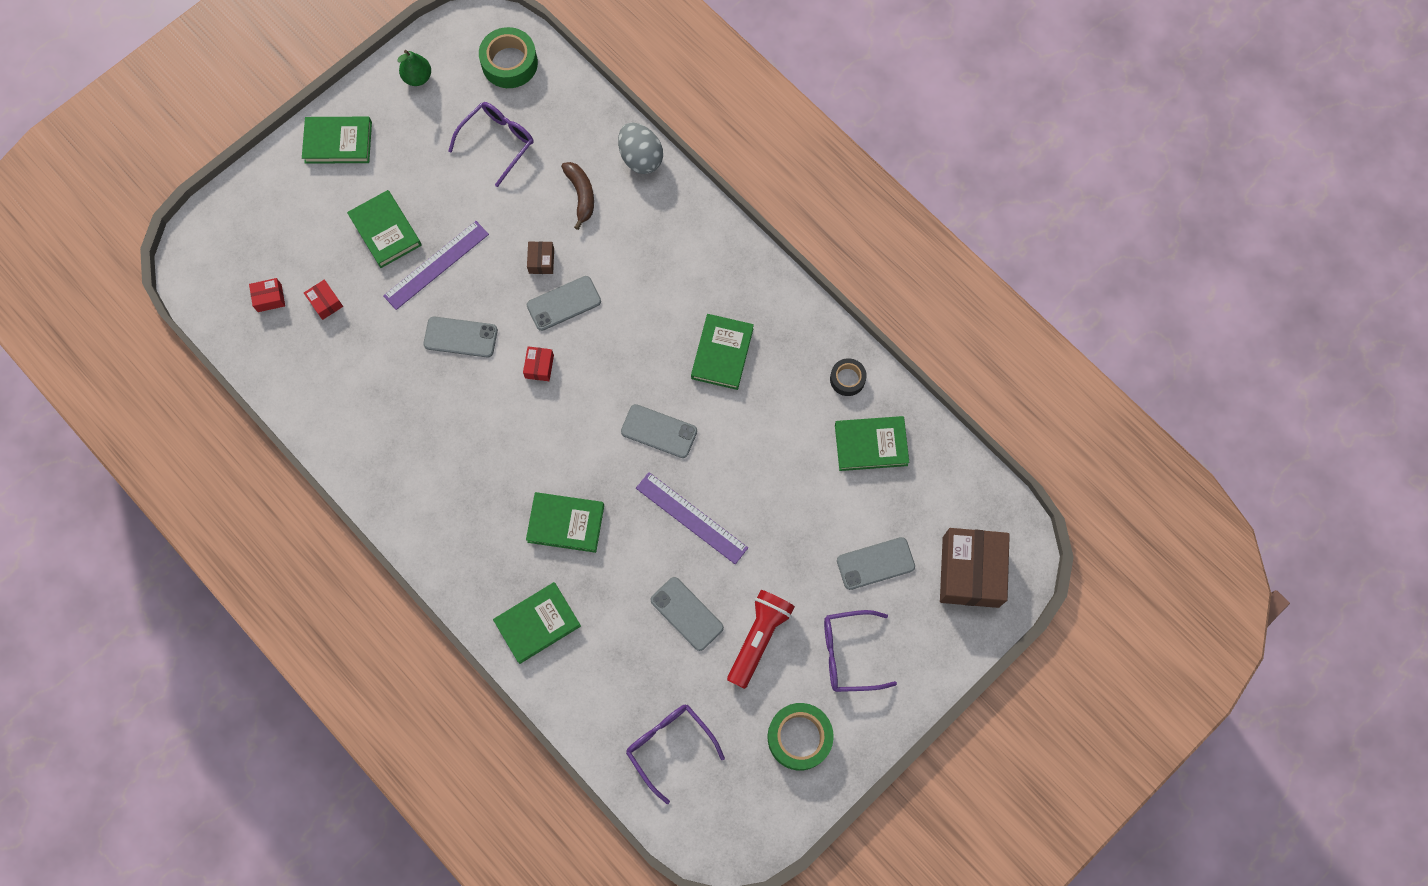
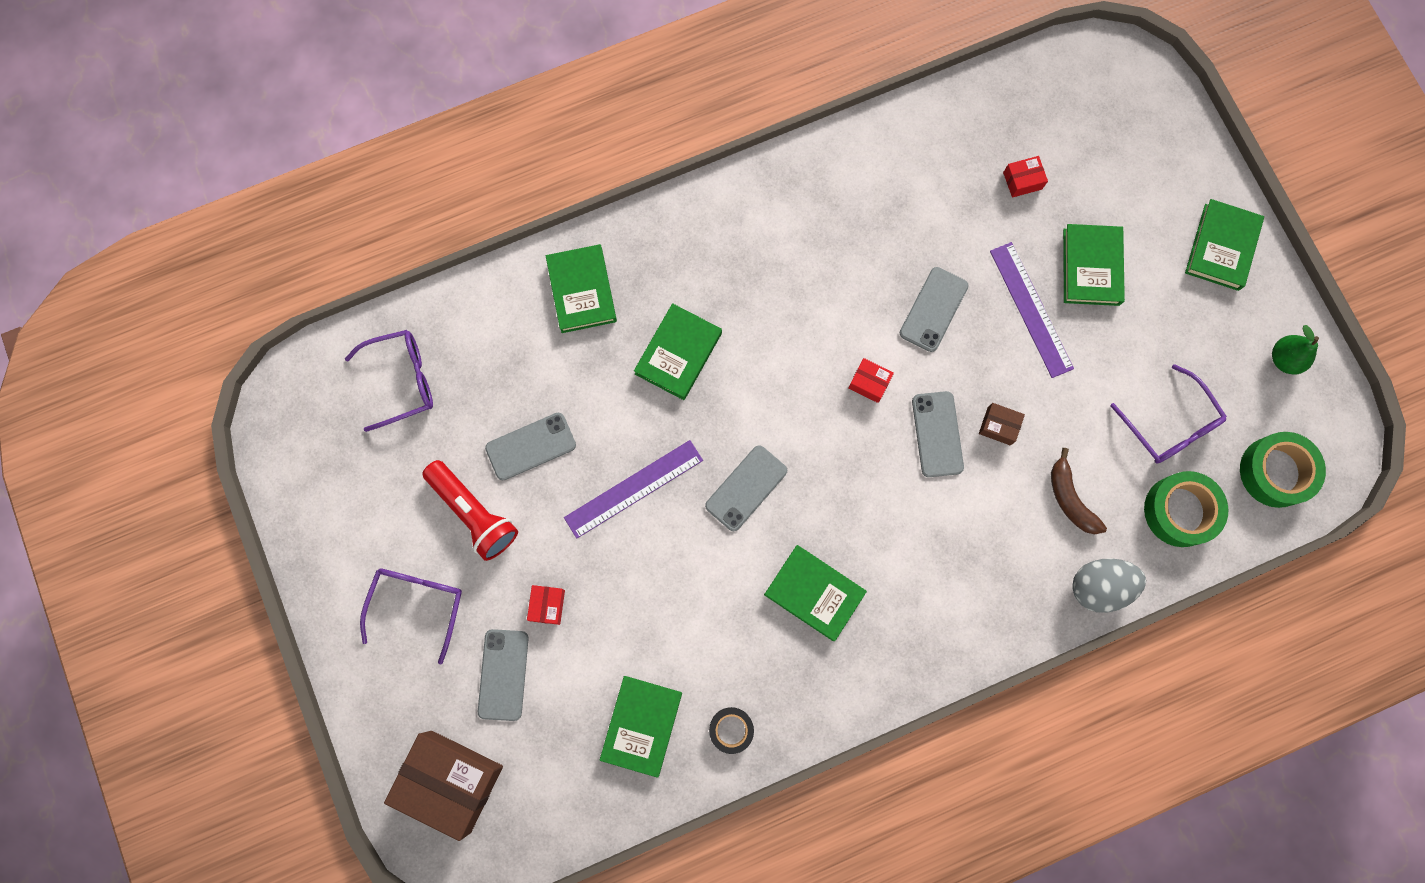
camera: 110 degrees right, 5 degrees up
red box [249,278,285,312] -> red box moved to [527,585,565,625]
green book [347,190,422,268] -> green book turned 75 degrees counterclockwise [1063,224,1125,306]
brown banana [561,162,594,230] -> brown banana turned 60 degrees clockwise [1051,448,1107,534]
green tape [768,703,834,771] -> green tape moved to [1144,471,1228,547]

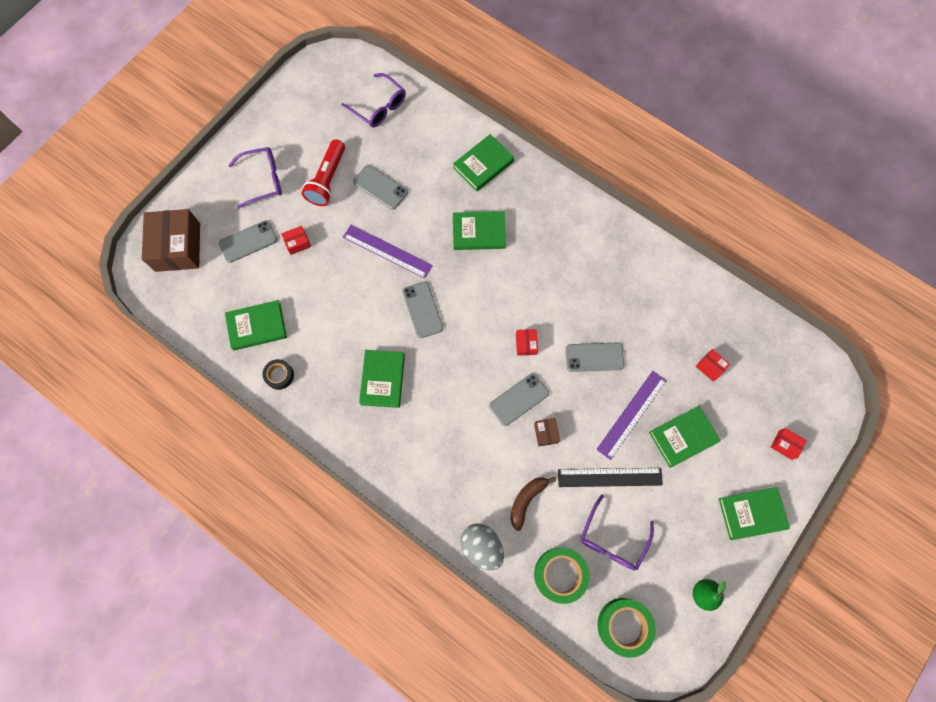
camera: 60 degrees right, 5 degrees down
grey phone [705,445,787,531] -> grey phone turned 60 degrees clockwise [402,281,443,338]
none -> black ruler [558,468,663,487]
none -> red box [771,428,807,460]

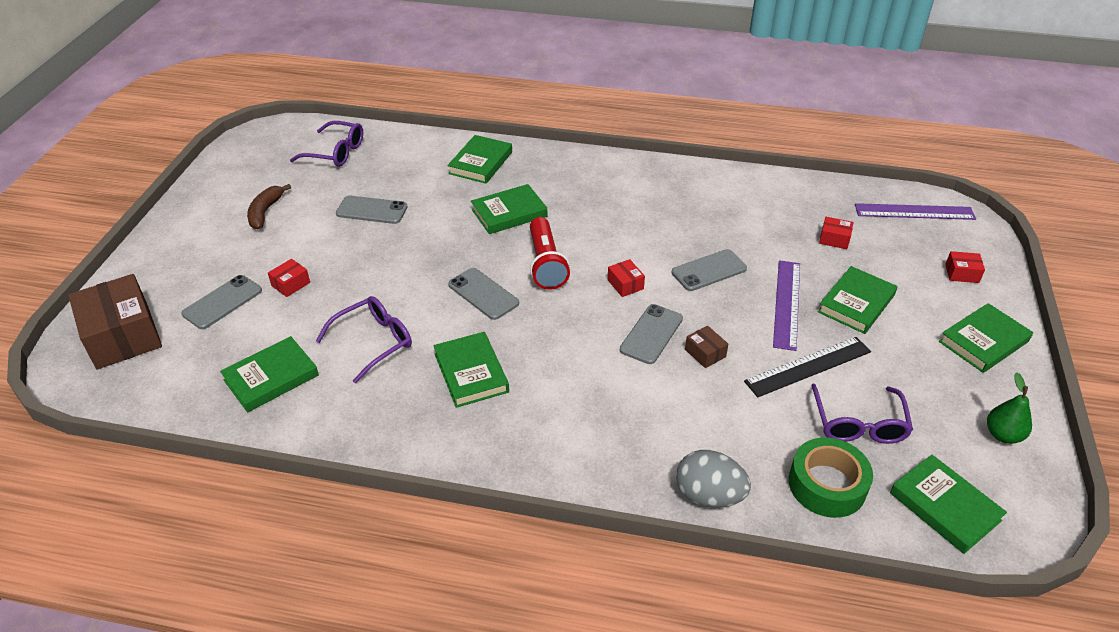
camera: 25 degrees left, 30 degrees down
purple glasses [228,147,282,209] -> purple glasses moved to [316,296,412,383]
black tape [262,359,294,390] -> none
red flashlight [302,139,345,206] -> red flashlight moved to [530,217,570,290]
purple ruler [343,225,433,278] -> purple ruler moved to [855,203,976,220]
brown banana [510,477,556,531] -> brown banana moved to [247,184,291,229]
green tape [597,598,656,658] -> green book [890,455,1007,554]

